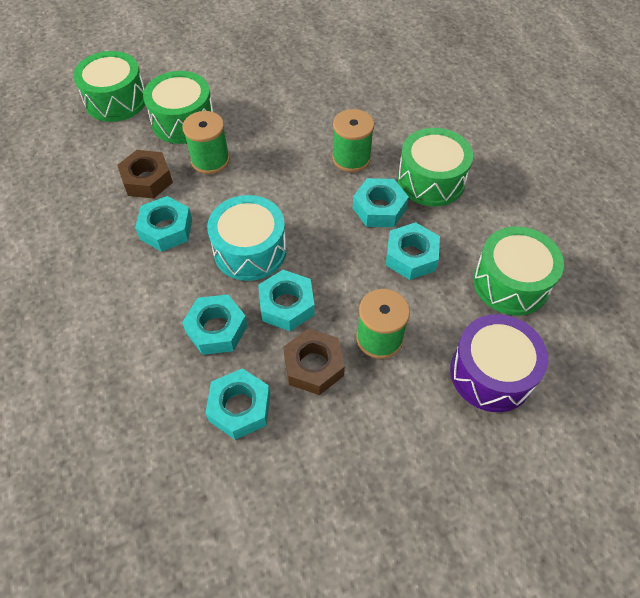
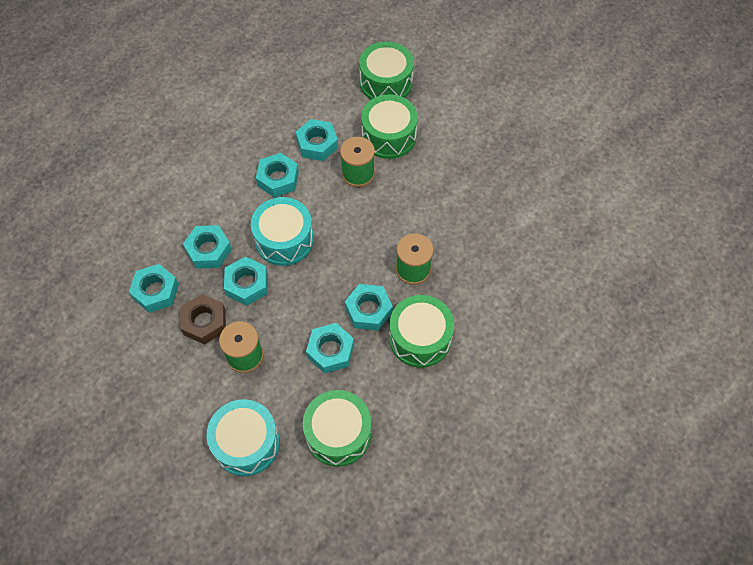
camera: 65 degrees right, 5 degrees up
brown nut [117,150,173,199] -> turquoise nut [296,119,338,161]
purple drum [450,314,548,412] -> turquoise drum [206,399,280,476]

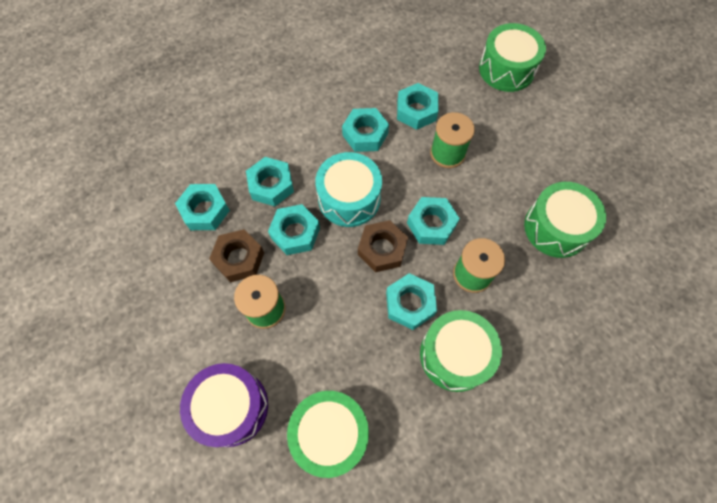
camera: 20 degrees right, 5 degrees up
turquoise drum [206,399,280,476] -> purple drum [180,363,268,447]
turquoise nut [306,323,354,374] -> turquoise nut moved to [407,197,460,245]
green drum [361,94,418,159] -> green drum moved to [524,182,606,258]
none -> brown nut [358,220,408,272]

